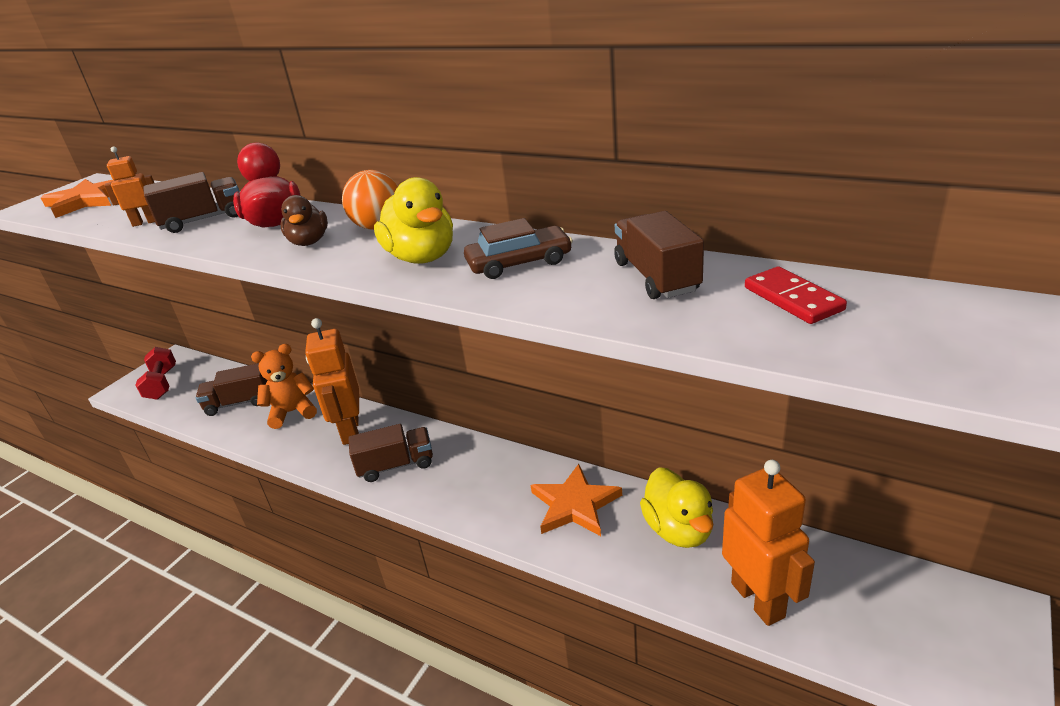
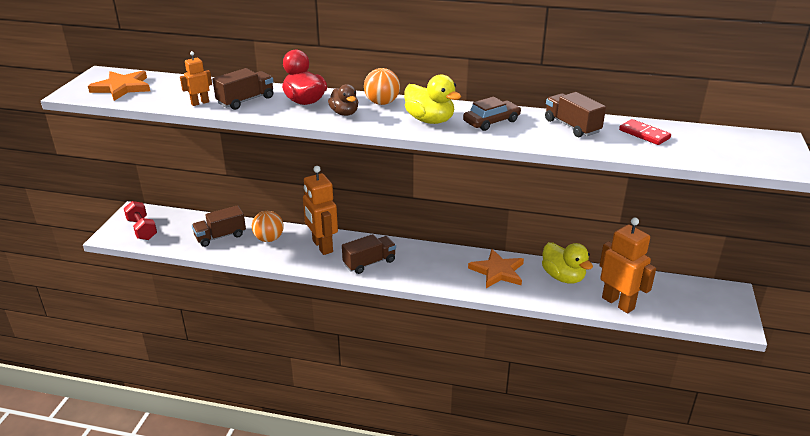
camera: 20 degrees left, 0 degrees up
orange teddy bear [251,344,317,429] -> orange ball [252,211,284,242]

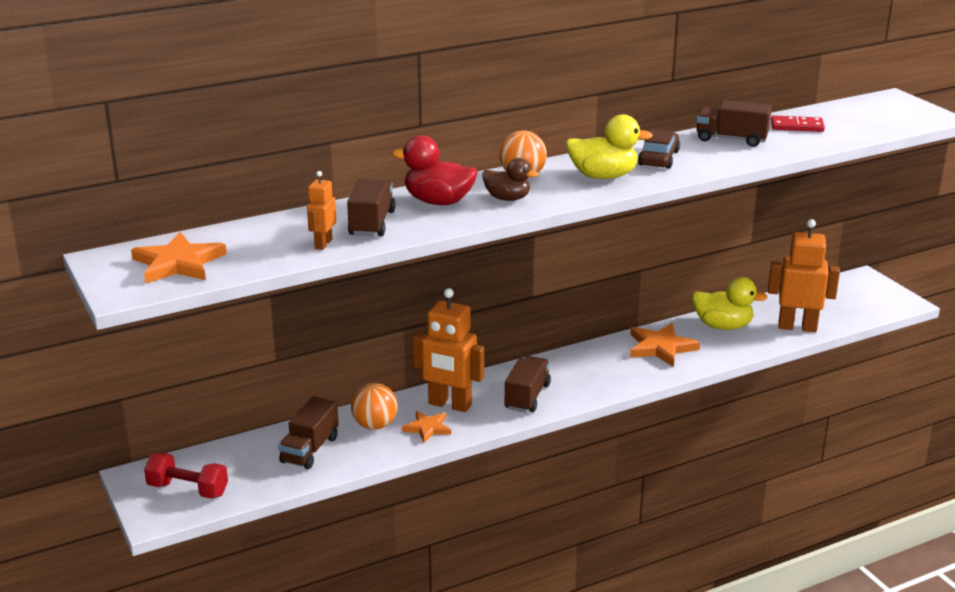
camera: 40 degrees left, 5 degrees down
none -> orange star [402,411,451,443]

